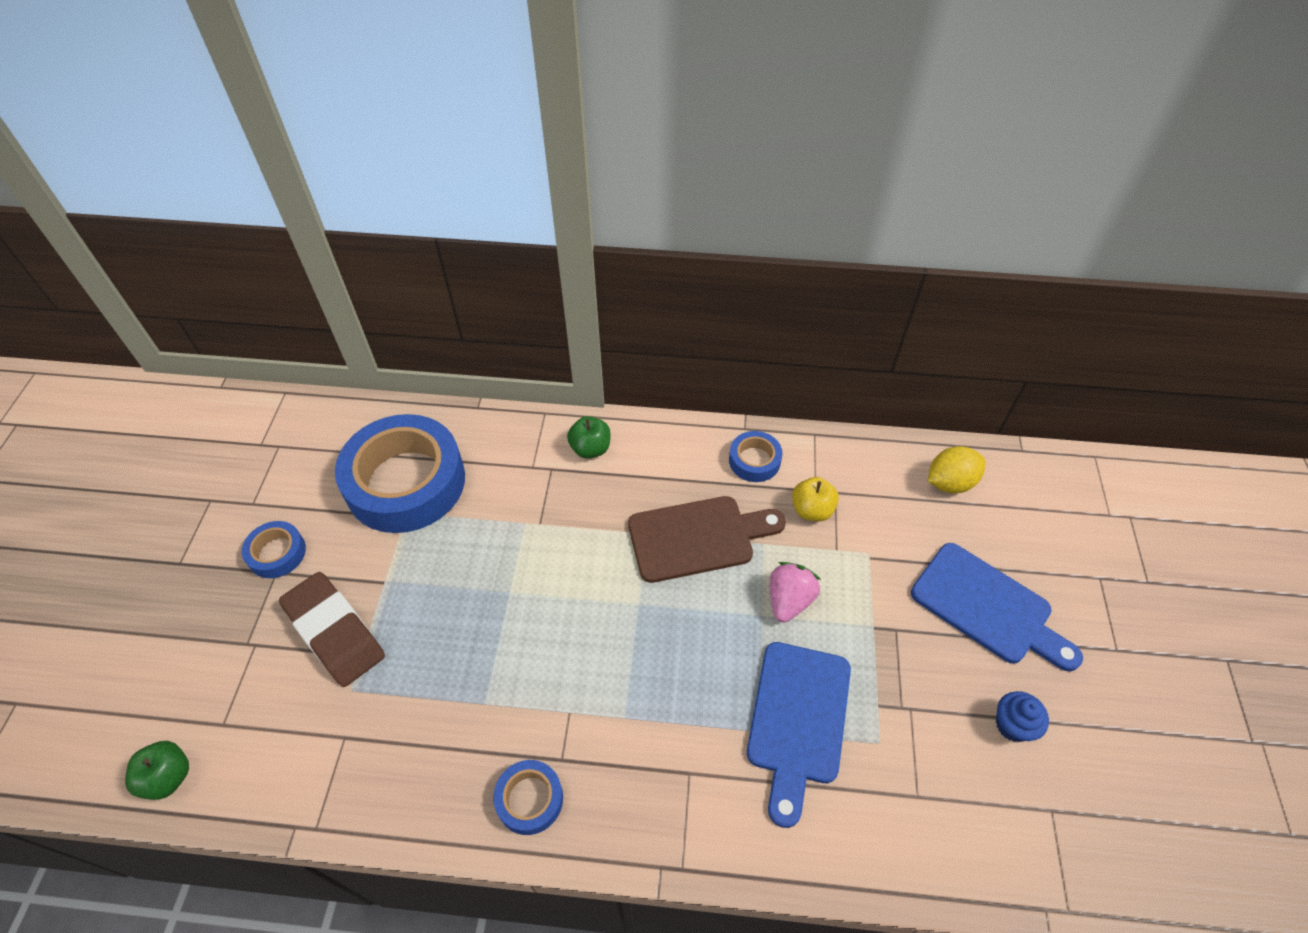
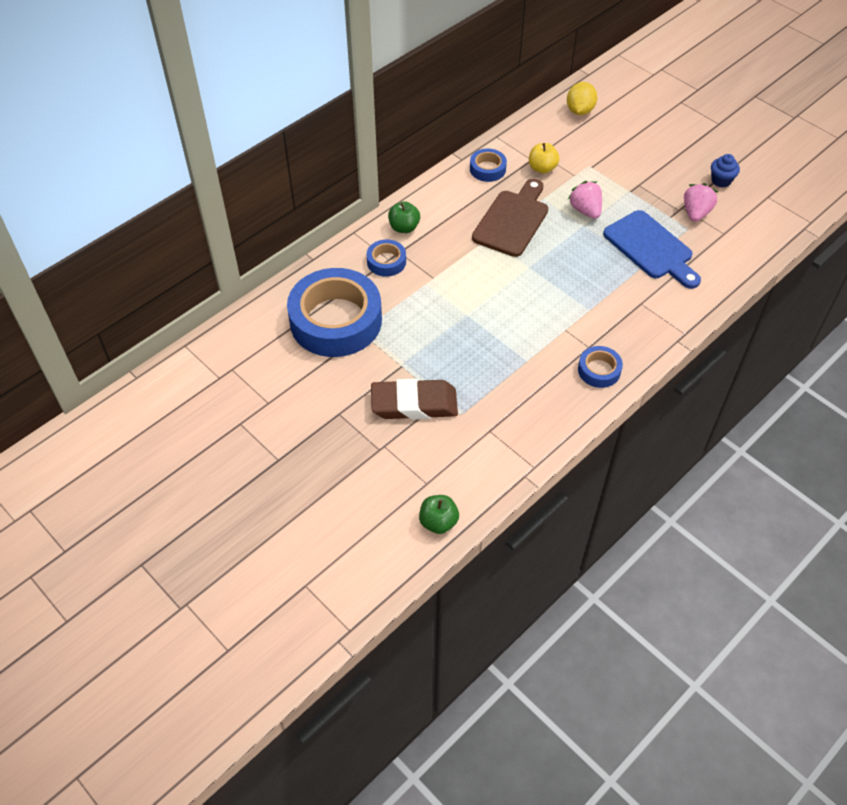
camera: 50 degrees left, 0 degrees up
blue tape [242,521,306,578] -> blue tape moved to [366,239,406,277]
blue cutting board [911,543,1083,672] -> none
none -> pink strawberry [684,183,718,222]

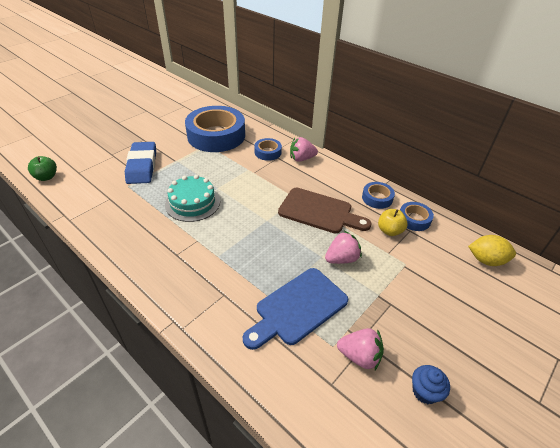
camera: 85 degrees right, 10 degrees down
brown eraser [371,379,458,420] -> blue eraser [125,142,156,184]
green apple [388,201,420,233] -> pink strawberry [290,137,318,162]
blue tape [578,346,623,388] -> blue tape moved to [400,202,434,231]
none -> turquoise cake [165,175,220,222]

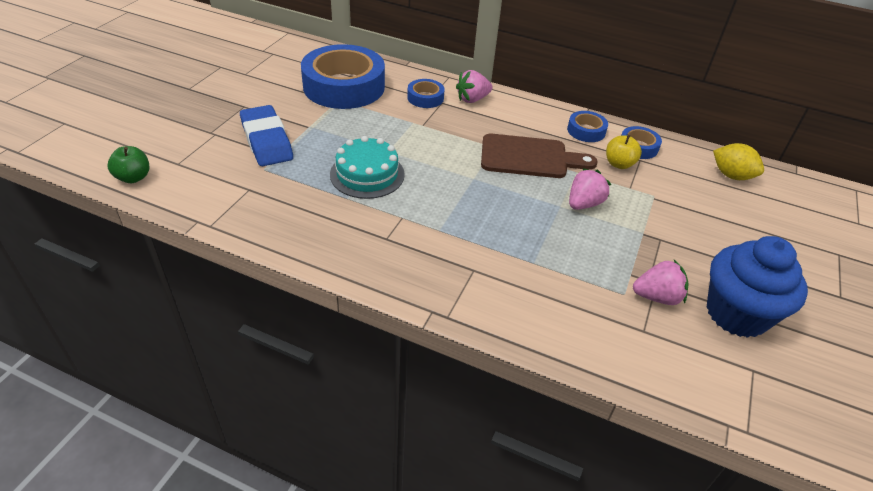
camera: 20 degrees left, 0 degrees up
blue cutting board [243,268,348,350] -> none
blue cupcake [412,365,450,404] -> blue cupcake [706,236,808,338], size x2.20
yellow lemon [468,235,516,266] -> yellow lemon turned 45 degrees clockwise [713,143,764,180]

